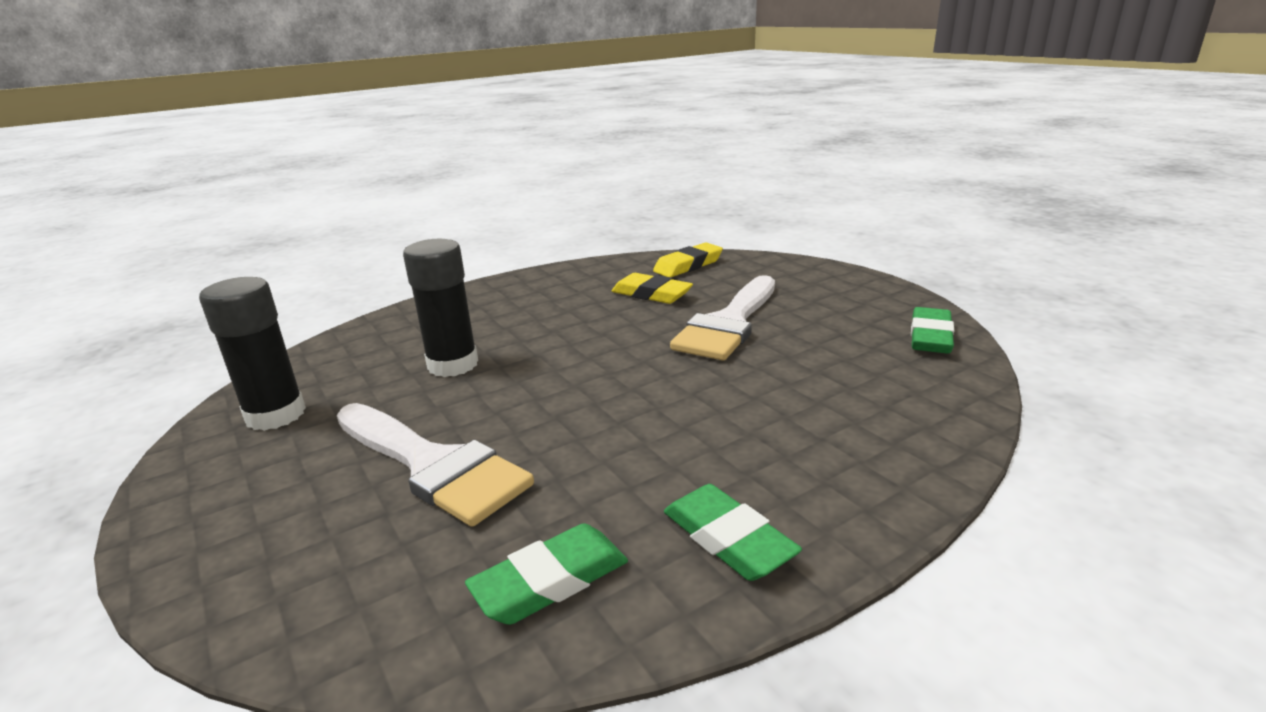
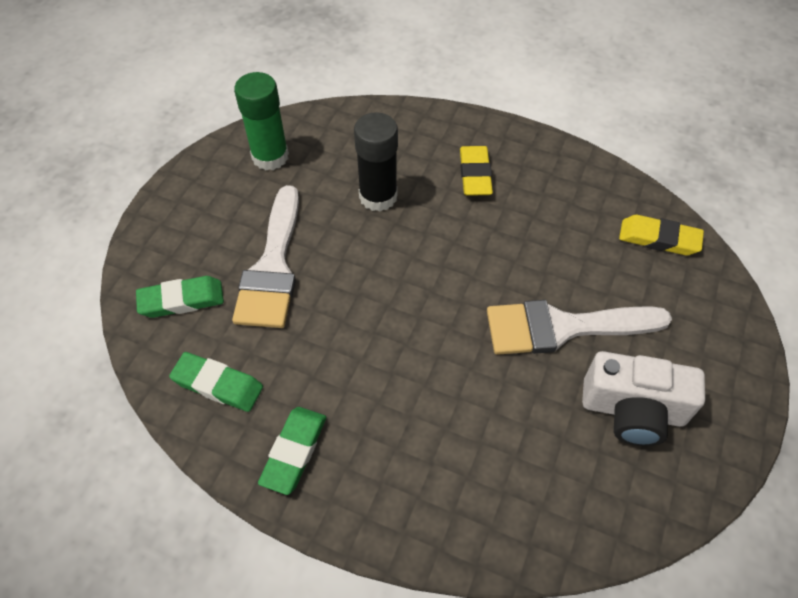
camera: 55 degrees right, 30 degrees up
black glue stick [199,277,306,431] -> green glue stick [234,72,289,170]
yellow eraser [612,273,693,304] -> yellow eraser moved to [460,146,493,196]
green eraser [911,307,954,353] -> green eraser moved to [136,276,224,318]
none -> white camera [582,351,705,446]

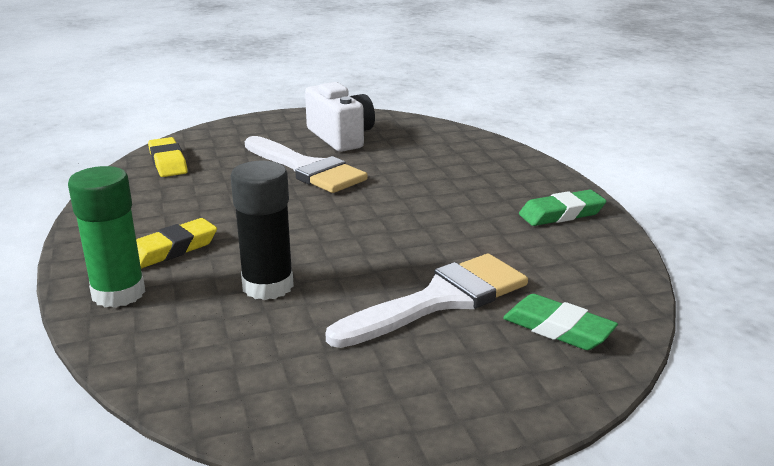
camera: 130 degrees left, 30 degrees down
green eraser [169,352,263,412] -> none
green glue stick [234,72,289,170] -> green glue stick moved to [68,166,146,308]

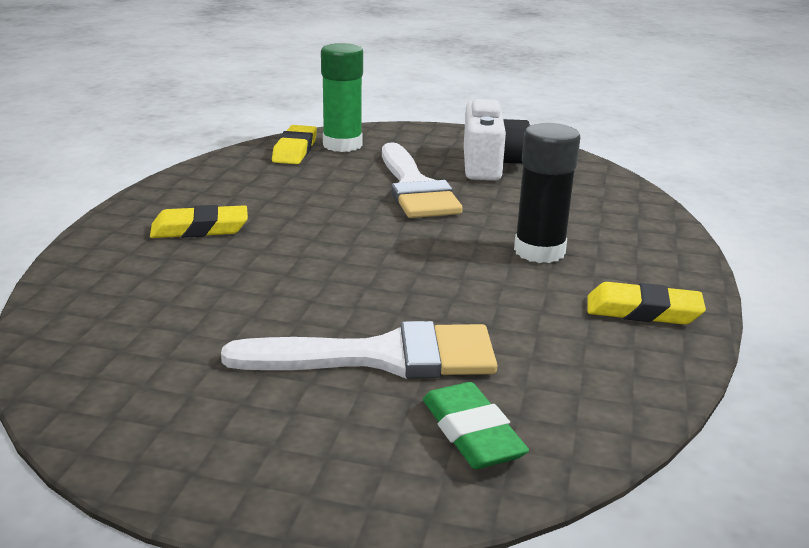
camera: 30 degrees right, 0 degrees up
green glue stick [68,166,146,308] -> green glue stick moved to [321,43,363,152]
black glue stick [230,161,294,300] -> black glue stick moved to [514,123,580,263]
green eraser [519,190,606,226] -> yellow eraser [587,282,706,324]

